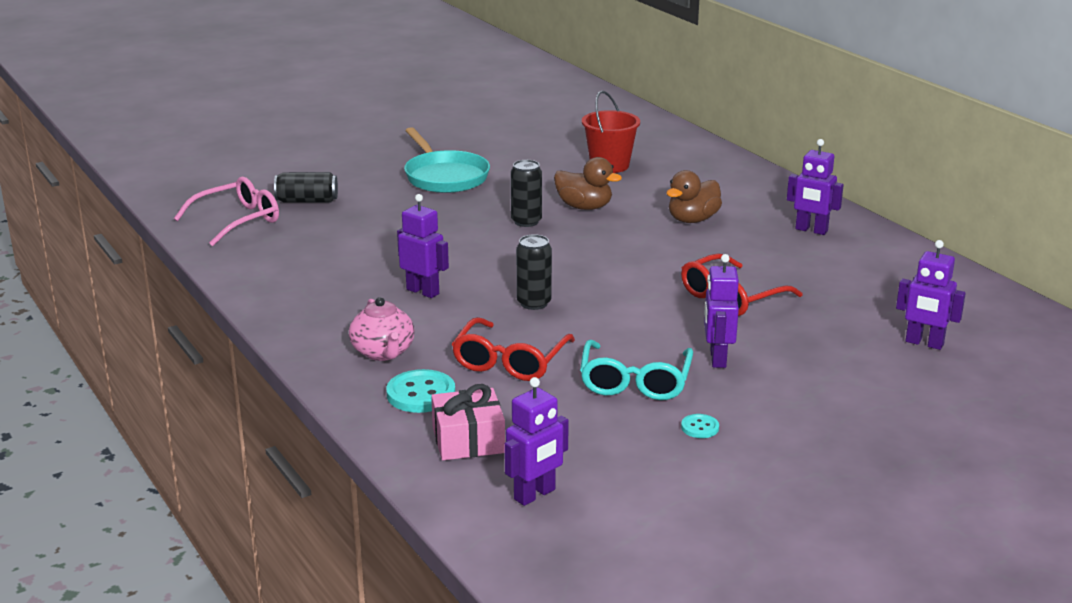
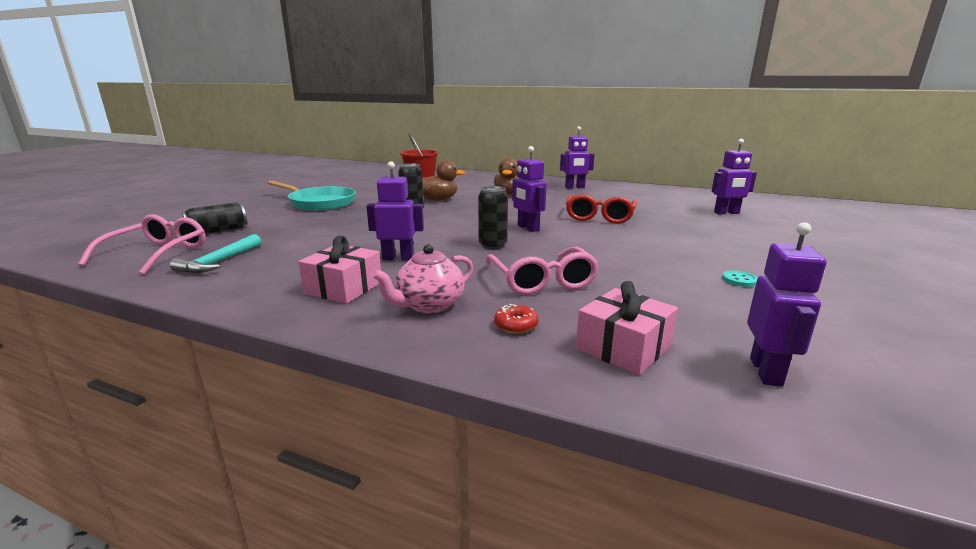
camera: 35 degrees left, 5 degrees down
pink teapot [349,297,415,361] -> pink teapot turned 105 degrees clockwise [372,244,473,313]
turquoise button [386,369,455,413] -> red donut [494,304,539,334]
red glasses [452,317,575,381] -> pink glasses [486,247,599,295]
turquoise glasses [580,340,693,400] -> none
purple robot [704,254,739,368] -> purple robot moved to [512,146,547,232]
none -> turquoise hammer [170,234,261,274]
none -> pink gift [298,236,381,304]

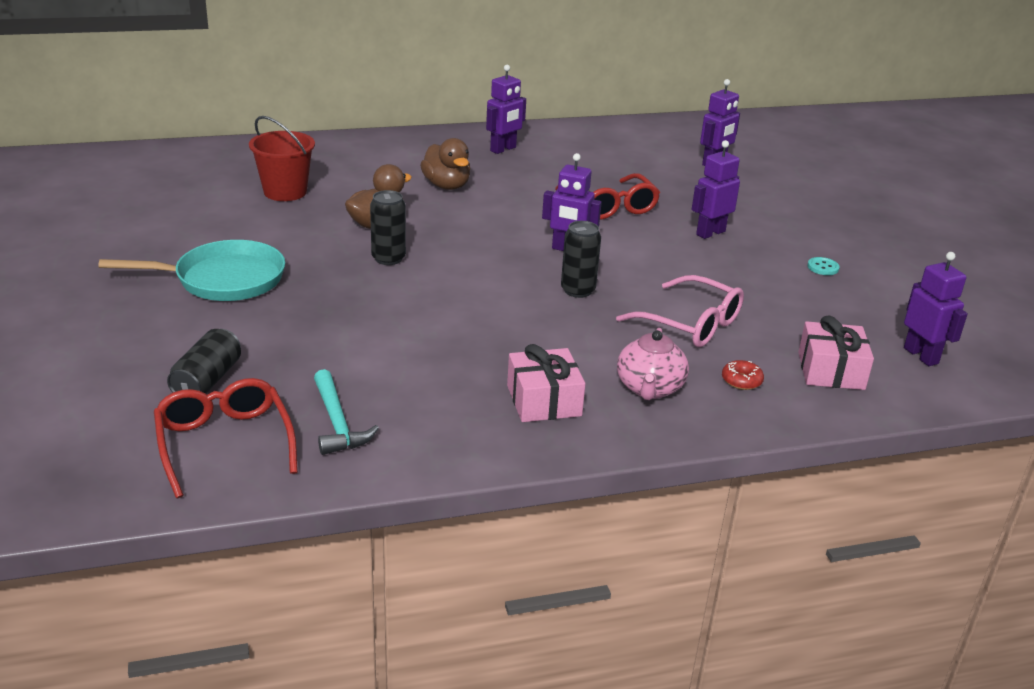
camera: 40 degrees left, 10 degrees up
pink glasses [78,214,206,275] -> red glasses [154,378,298,498]
purple robot [366,161,424,260] -> purple robot moved to [692,140,740,239]

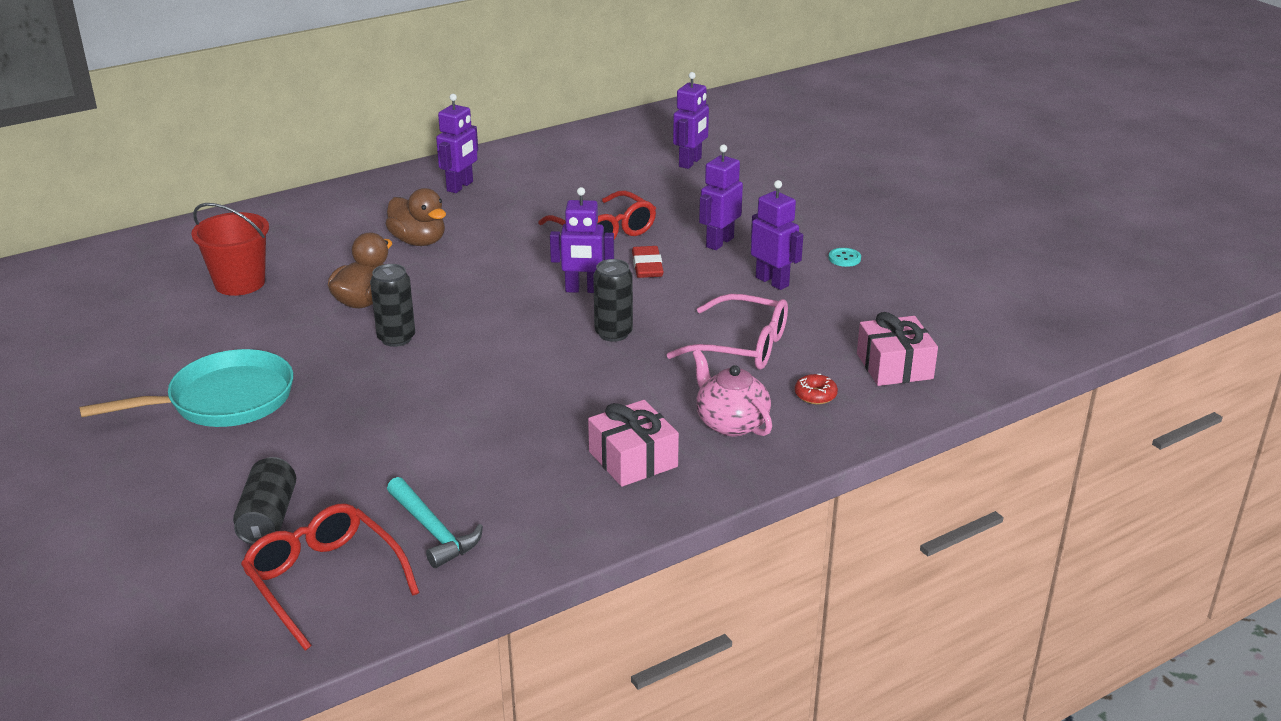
camera: 15 degrees left, 0 degrees up
pink teapot [617,328,689,400] -> pink teapot turned 150 degrees clockwise [692,349,772,436]
purple robot [904,252,968,366] -> purple robot moved to [751,180,803,290]
none -> red eraser [632,246,664,278]

